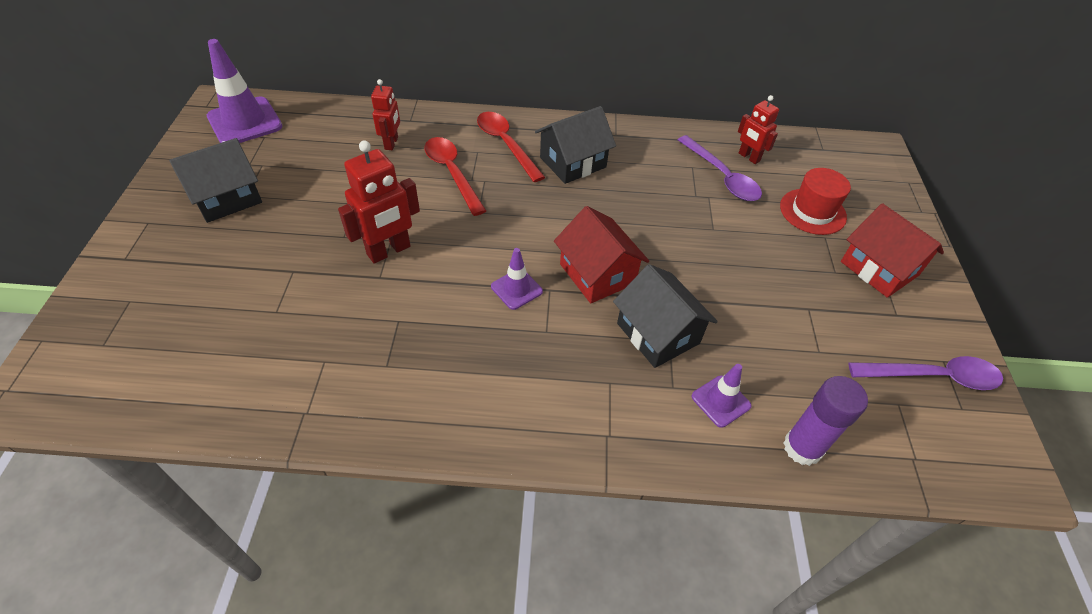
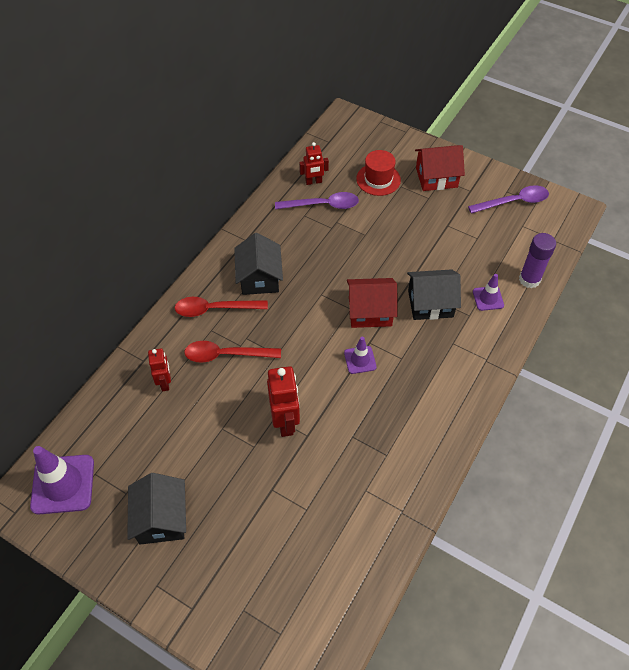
camera: 60 degrees left, 5 degrees up
red robot [371,79,400,150] -> red robot turned 45 degrees clockwise [148,348,171,392]
purple spoon [849,356,1003,390] -> purple spoon turned 45 degrees clockwise [468,185,549,214]

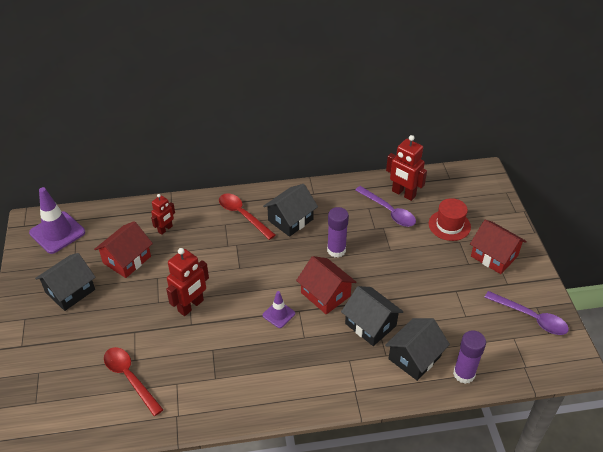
camera: 50 degrees right, 10 degrees down
red spoon [184,341,281,363] -> red spoon moved to [104,347,164,416]
red robot [299,142,329,185] -> red robot [386,135,427,201], size x1.61
purple traffic cone [473,274,504,311] -> black house [385,318,450,381]
none -> red house [94,221,153,278]
none -> purple glue stick [327,207,349,258]

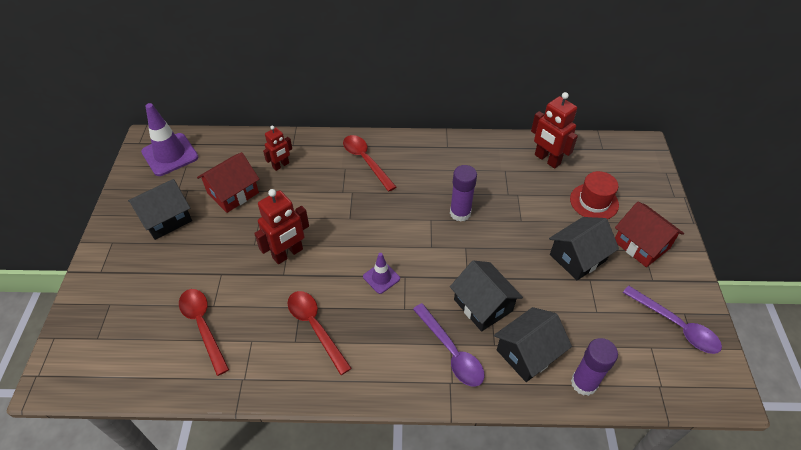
camera: 10 degrees right, 5 degrees up
black house [263,184,318,237] -> black house moved to [549,217,619,281]
red house [296,256,356,314] -> none
purple spoon [355,186,416,227] -> purple spoon moved to [413,303,484,387]
none -> red spoon [287,291,352,375]

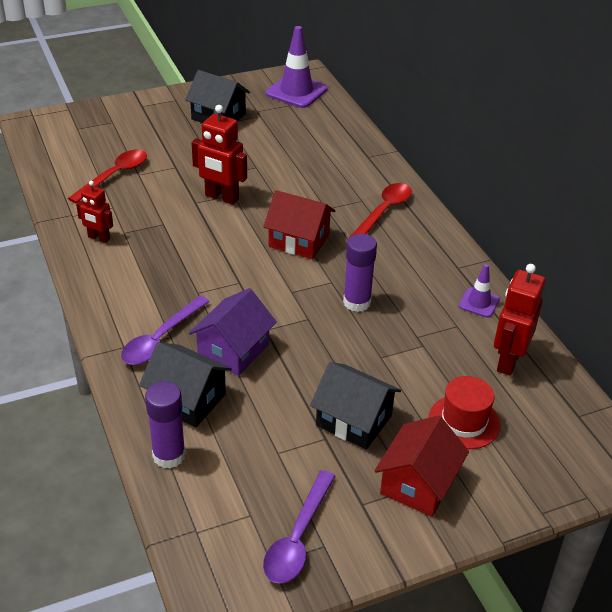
camera: 65 degrees right, 10 degrees down
red house [197,152,260,213] -> red house moved to [263,190,335,259]
red robot [263,126,292,171] -> red robot moved to [76,181,113,243]
red spoon [287,291,352,375] -> none
purple traffic cone [363,253,400,294] -> purple traffic cone moved to [459,264,500,318]
black house [450,260,523,332] -> purple house [189,288,277,376]

